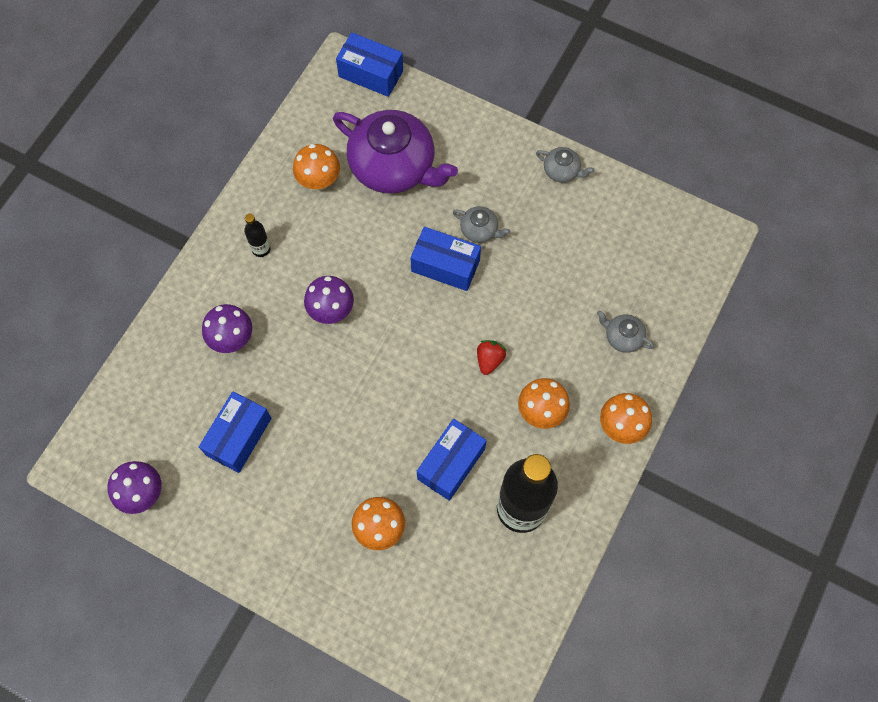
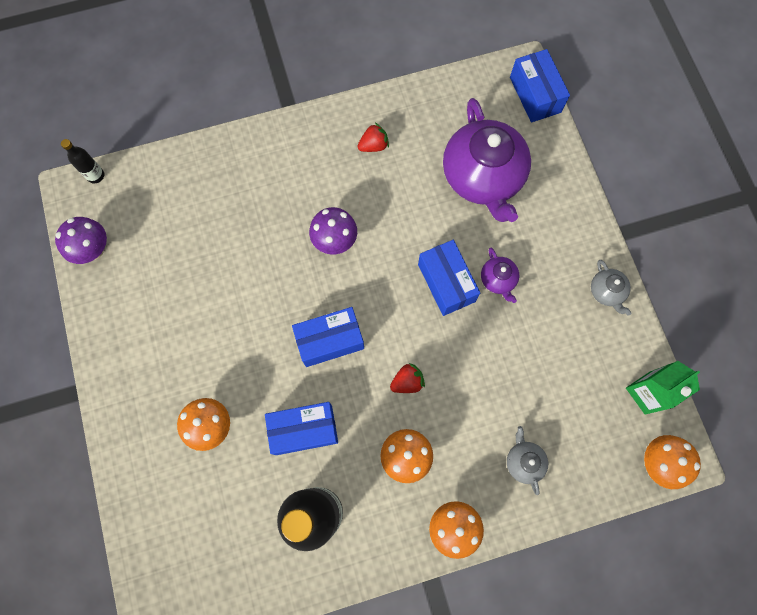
camera: 45 degrees right, 5 degrees up
blue box [199,391,272,473] -> blue box moved to [292,307,364,367]
purple mushroom [202,304,252,353] -> none
black bottle [244,214,271,257] -> black bottle moved to [61,139,104,184]
orange mushroom [293,144,340,190] -> orange mushroom moved to [644,435,701,489]
grey teapot [453,206,511,243] -> purple teapot [481,248,519,303]
none -> red strawberry [358,123,389,152]
none -> green carton [626,361,700,415]

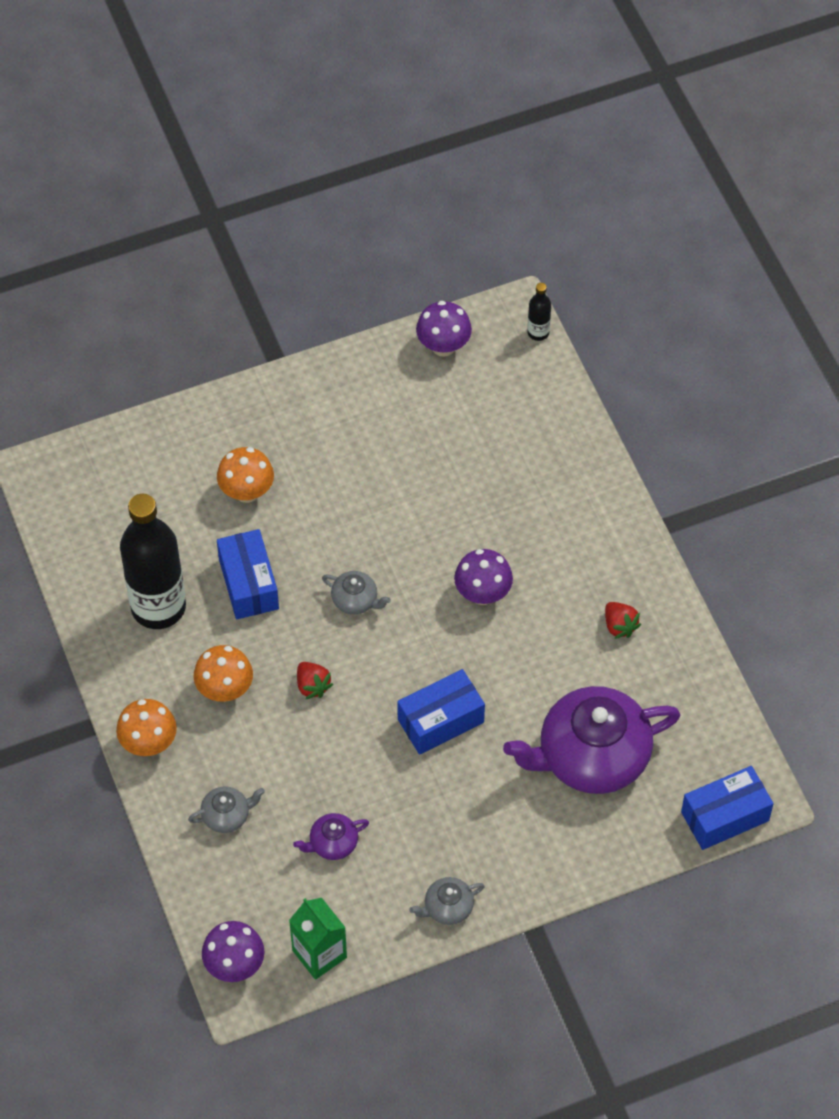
camera: 85 degrees right, 15 degrees down
blue box [292,307,364,367] -> grey teapot [322,571,391,615]
purple teapot [481,248,519,303] -> purple teapot moved to [293,813,369,860]
orange mushroom [644,435,701,489] -> purple mushroom [202,921,264,982]

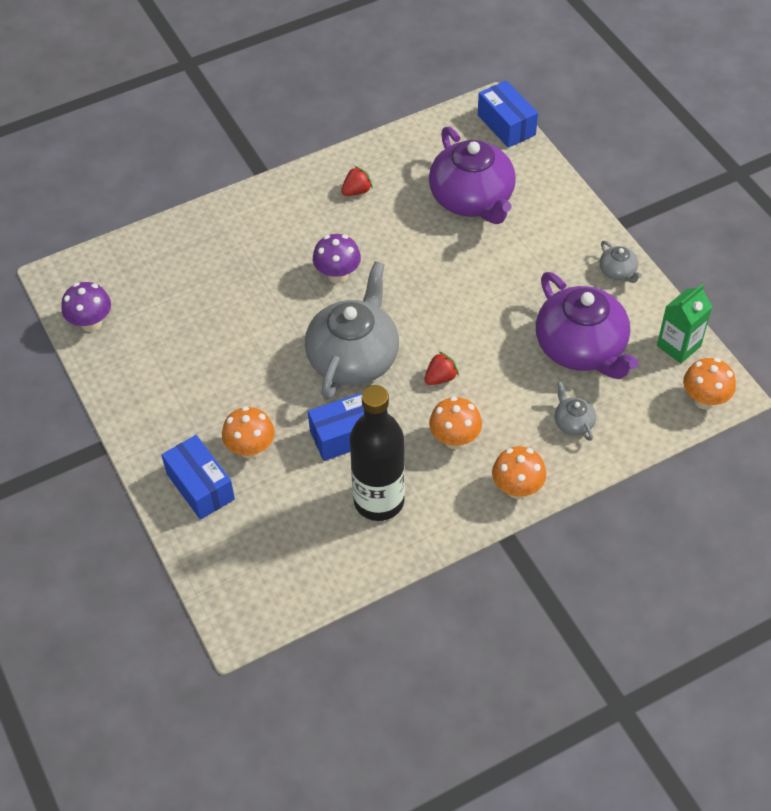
camera: 95 degrees left, 5 degrees down
purple mushroom [202,921,264,982] -> orange mushroom [683,358,736,409]
purple teapot [293,813,369,860] -> purple teapot [536,272,638,379], size x2.34
grey teapot [322,571,391,615] -> grey teapot [305,261,399,400], size x2.34
blue box [397,669,485,755] -> blue box moved to [161,435,235,520]
black bottle [527,283,551,341] -> none

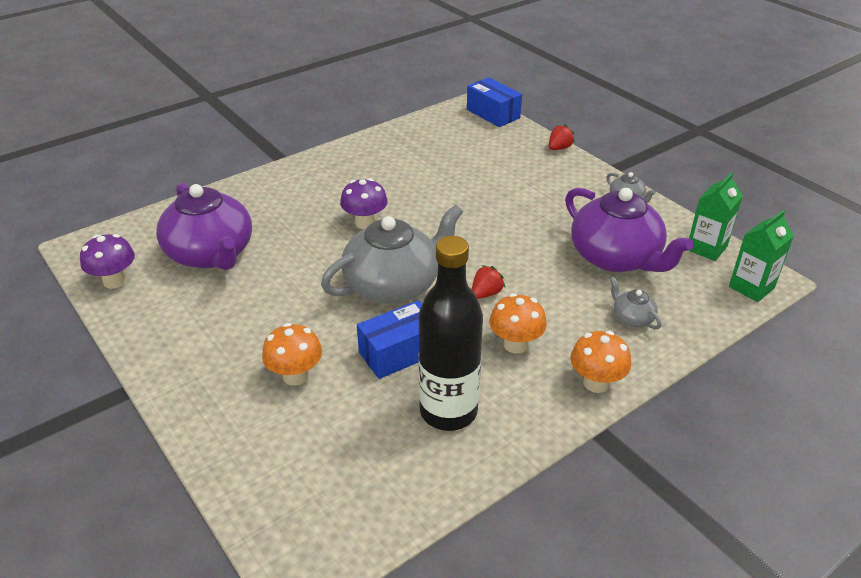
camera: 10 degrees left, 15 degrees down
blue box [161,435,235,520] -> none
grey teapot [305,261,399,400] -> grey teapot turned 45 degrees clockwise [321,204,463,304]
red strawberry [341,166,373,196] -> red strawberry moved to [549,124,575,150]
purple teapot [429,127,516,224] -> purple teapot moved to [156,183,252,270]
orange mushroom [683,358,736,409] -> green carton [729,210,794,302]

